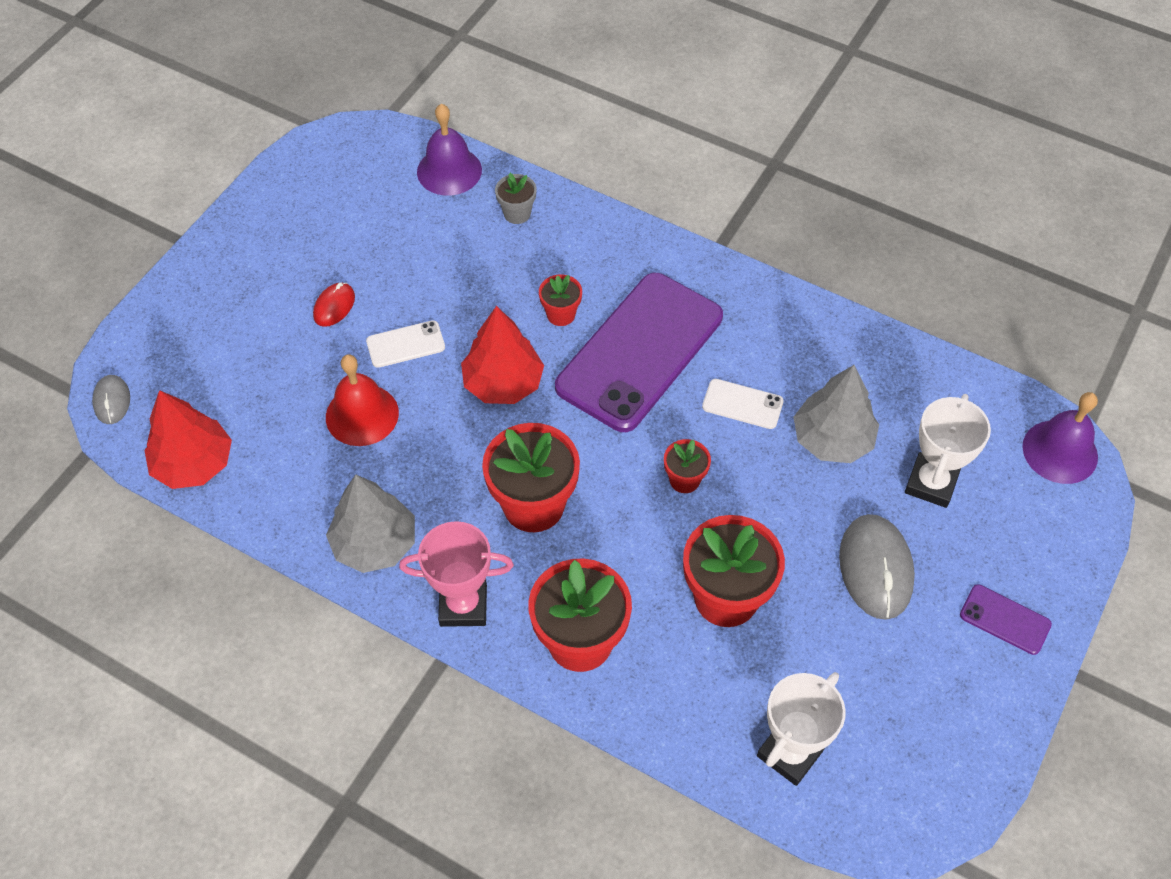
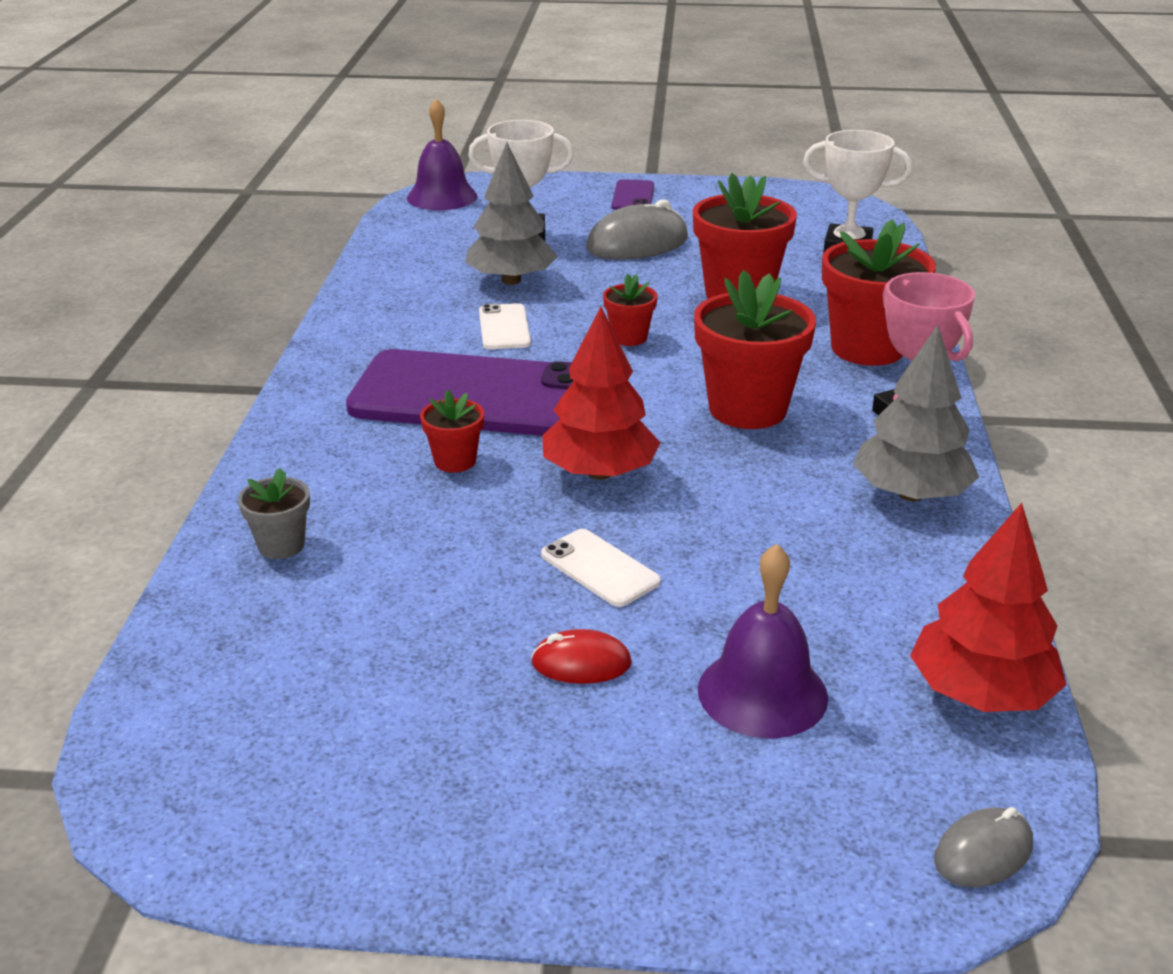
camera: 115 degrees left, 25 degrees down
red bell [326,354,399,446] -> none
purple bell [417,104,482,195] -> purple bell moved to [698,544,828,738]

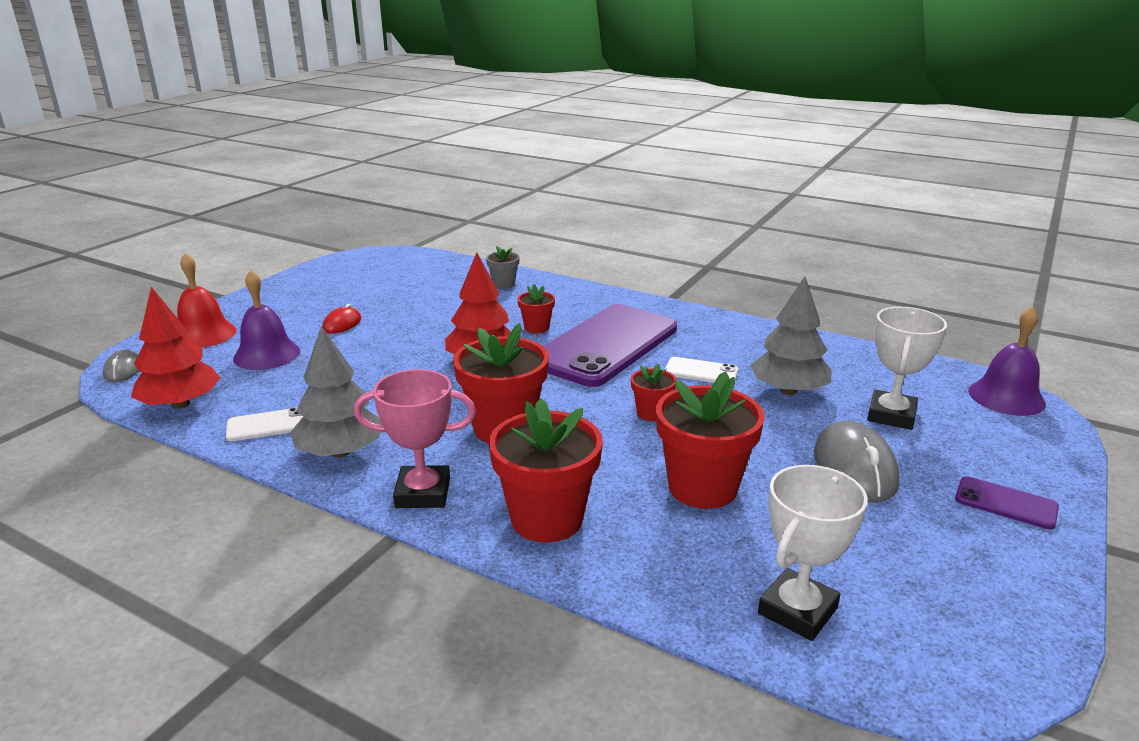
camera: 115 degrees right, 5 degrees down
white phone [541,529,661,607] -> white phone moved to [226,407,303,441]
none -> red bell [177,253,236,348]

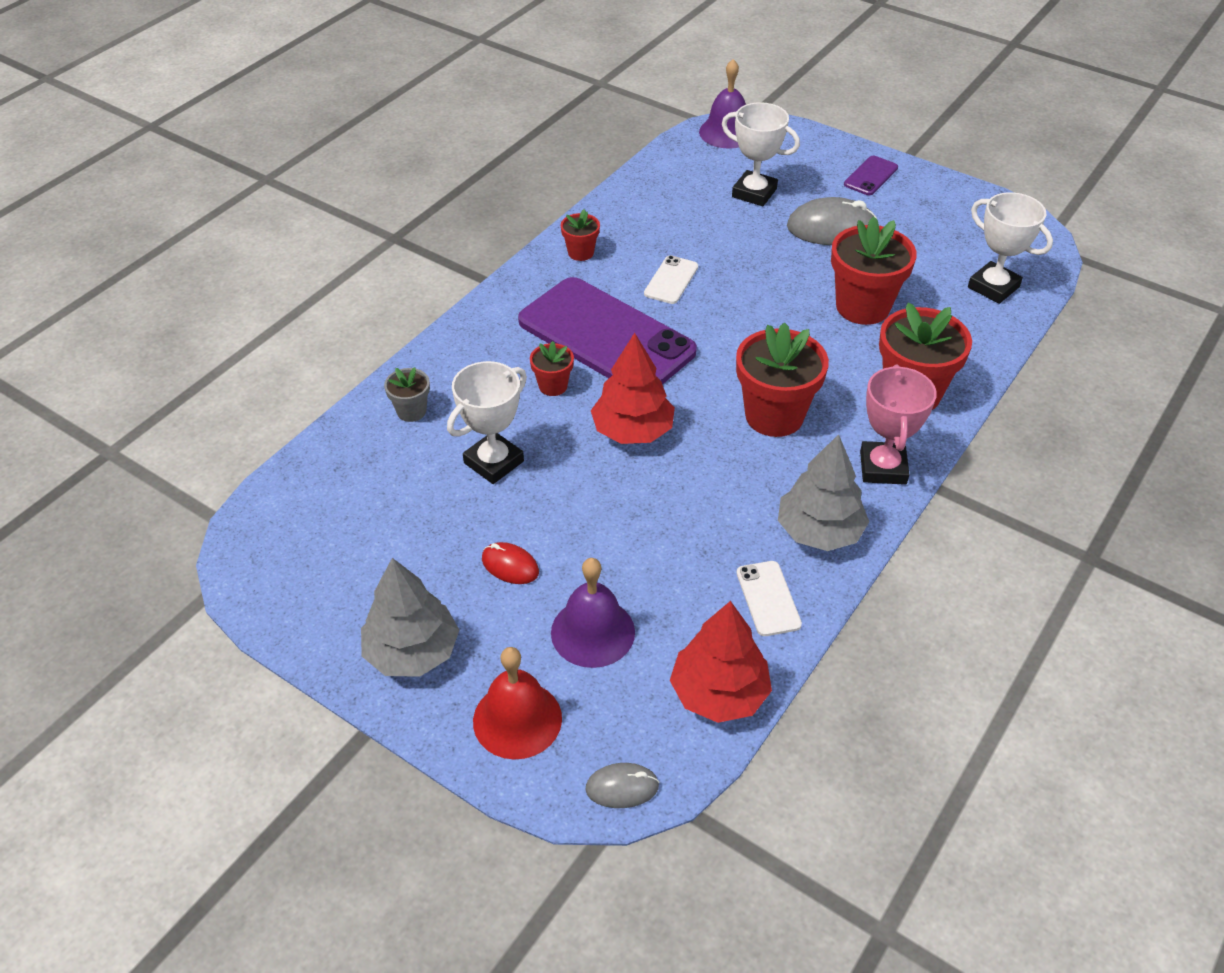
camera: 85 degrees left, 20 degrees up
red flower pot [631,364,676,421] -> red flower pot moved to [561,209,600,261]
grey tree [750,276,832,395] -> grey tree moved to [361,558,459,677]
none -> white trophy [447,361,527,484]

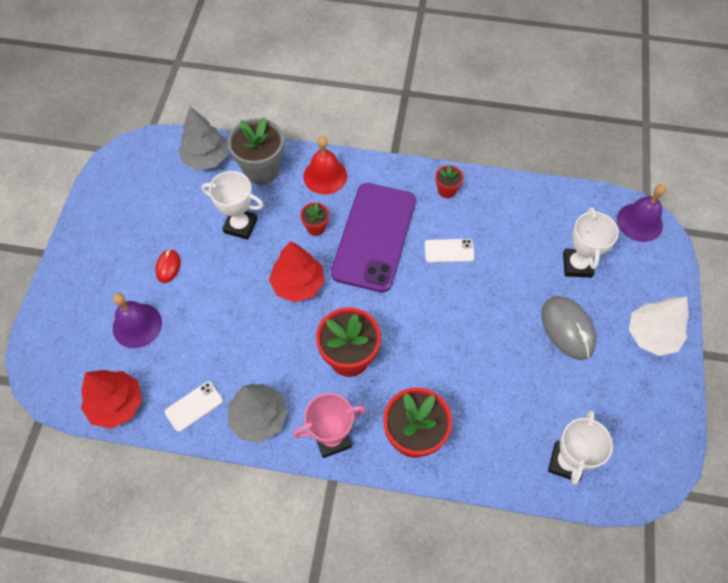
camera: 65 degrees right, 15 degrees up
grey tree [361,558,459,677] -> grey tree moved to [178,107,228,170]
grey flower pot [384,367,430,422] -> grey flower pot [227,117,284,185], size x1.99
red bell [473,647,562,759] -> red bell moved to [303,136,347,194]
grey mouse [585,763,659,808] -> none
red flower pot [831,216,917,325] -> none
purple phone [844,156,898,195] -> white tree [629,297,689,356]

